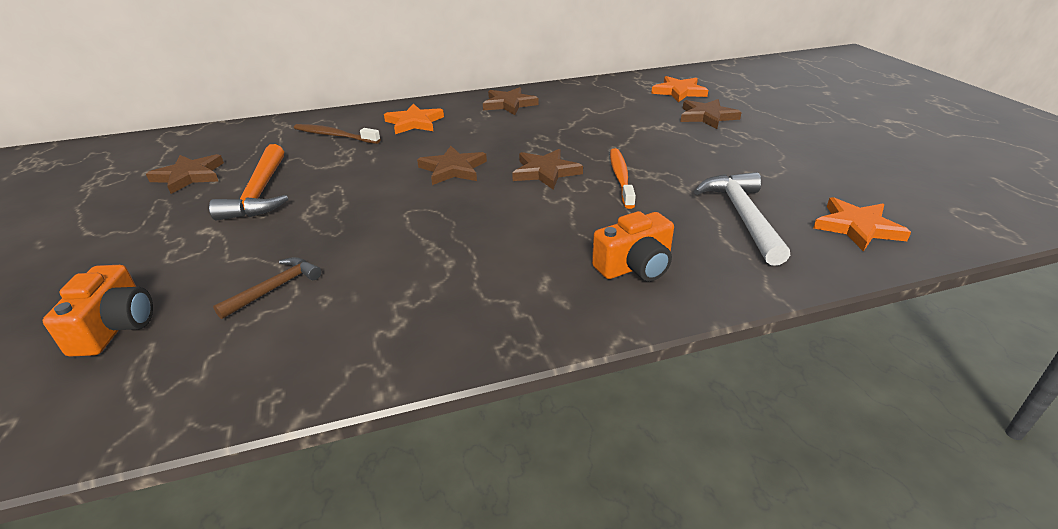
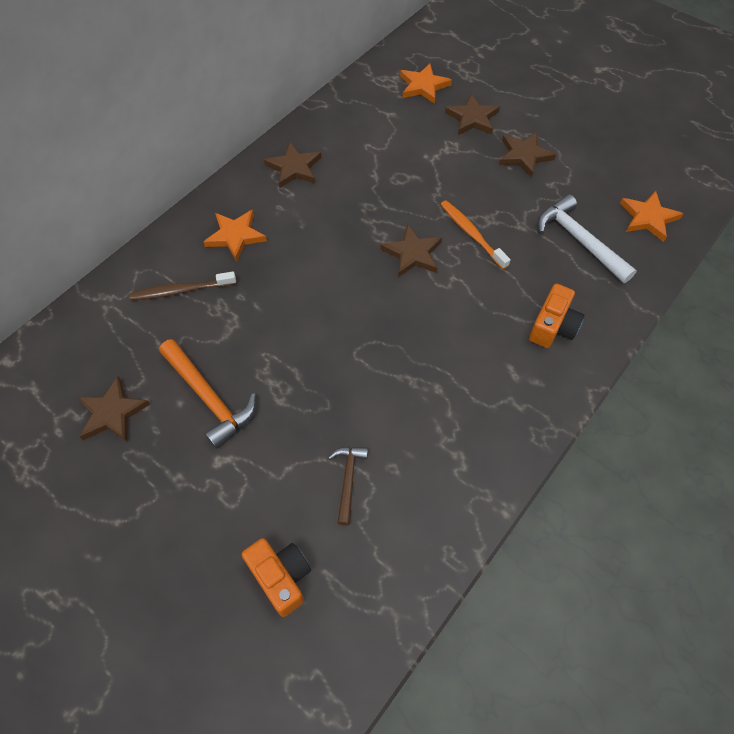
camera: 35 degrees left, 25 degrees up
brown star [417,146,487,185] -> brown star moved to [499,132,556,178]

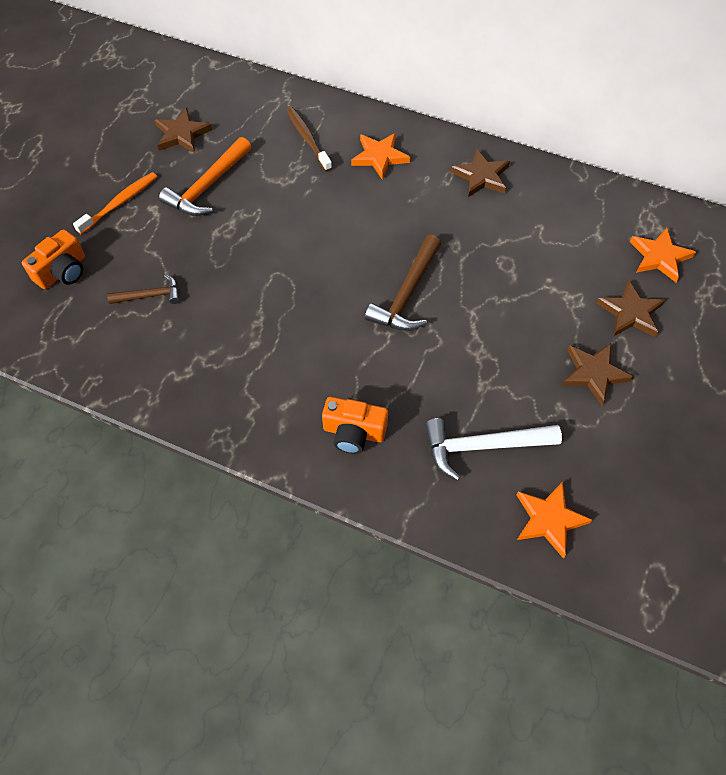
camera: 75 degrees right, 0 degrees up
brown star [380,224,442,277] -> brown hammer [365,234,441,331]
orange toothbrush [440,200,511,269] -> orange toothbrush moved to [73,172,157,234]
white hammer [538,194,637,283] -> white hammer turned 135 degrees counterclockwise [425,418,562,481]

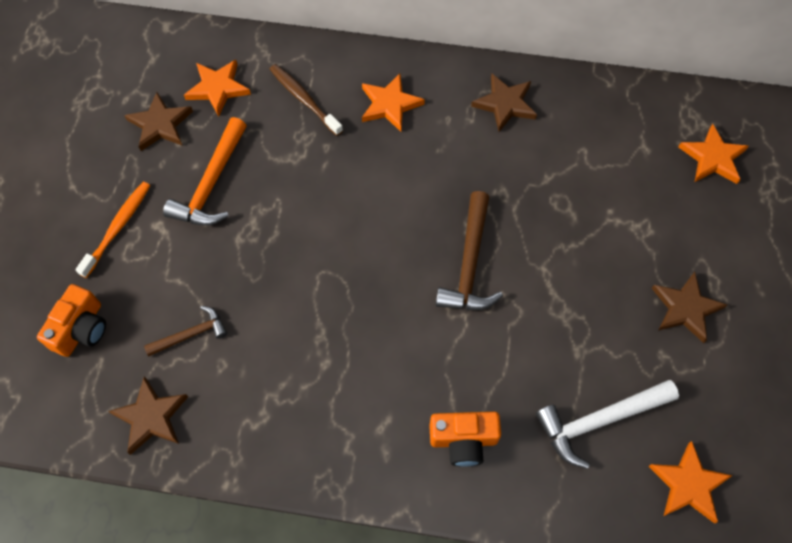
camera: 15 degrees left, 5 degrees up
brown star [597,280,665,337] -> brown star moved to [108,376,188,455]
none -> orange star [184,60,251,117]

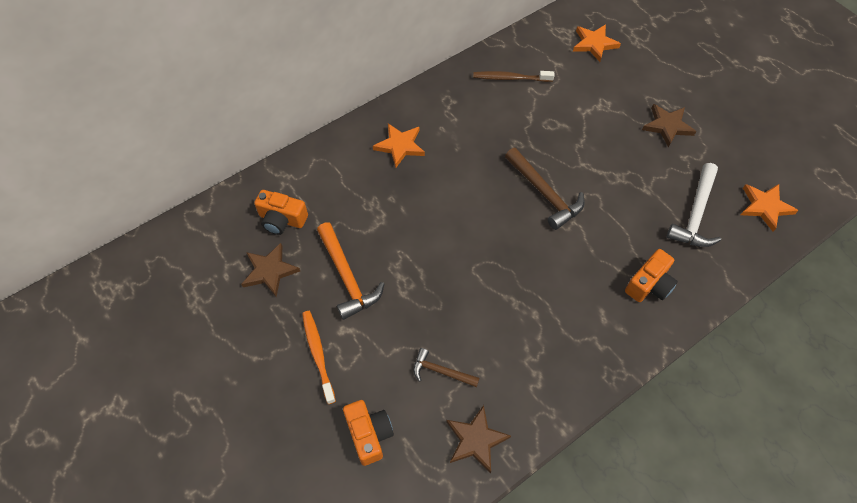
camera: 45 degrees left, 5 degrees down
brown hammer [144,306,227,356] -> brown hammer turned 90 degrees counterclockwise [413,348,480,387]
orange star [184,60,251,117] -> orange camera [254,190,308,235]
brown toothbrush [270,64,343,136] -> brown toothbrush moved to [473,71,555,82]
brown star [471,74,537,132] -> none

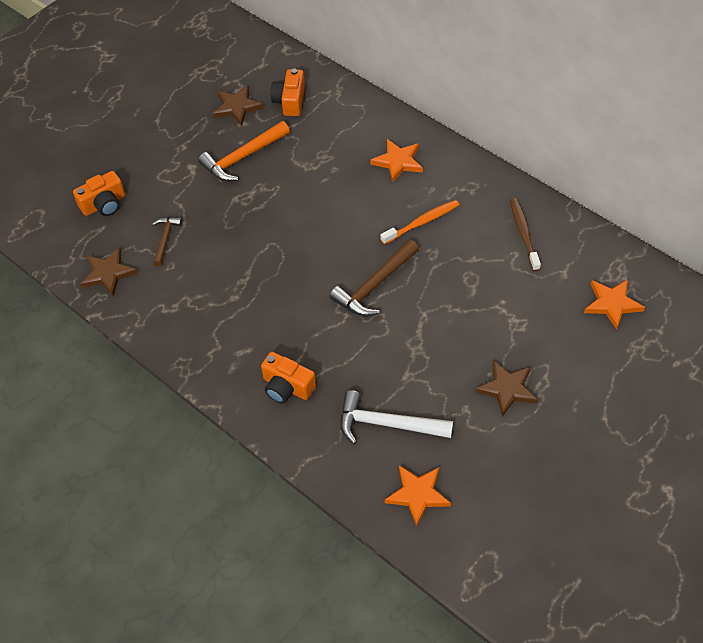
camera: 80 degrees right, 5 degrees down
orange toothbrush [302,311,336,404] -> orange toothbrush moved to [381,200,459,244]

